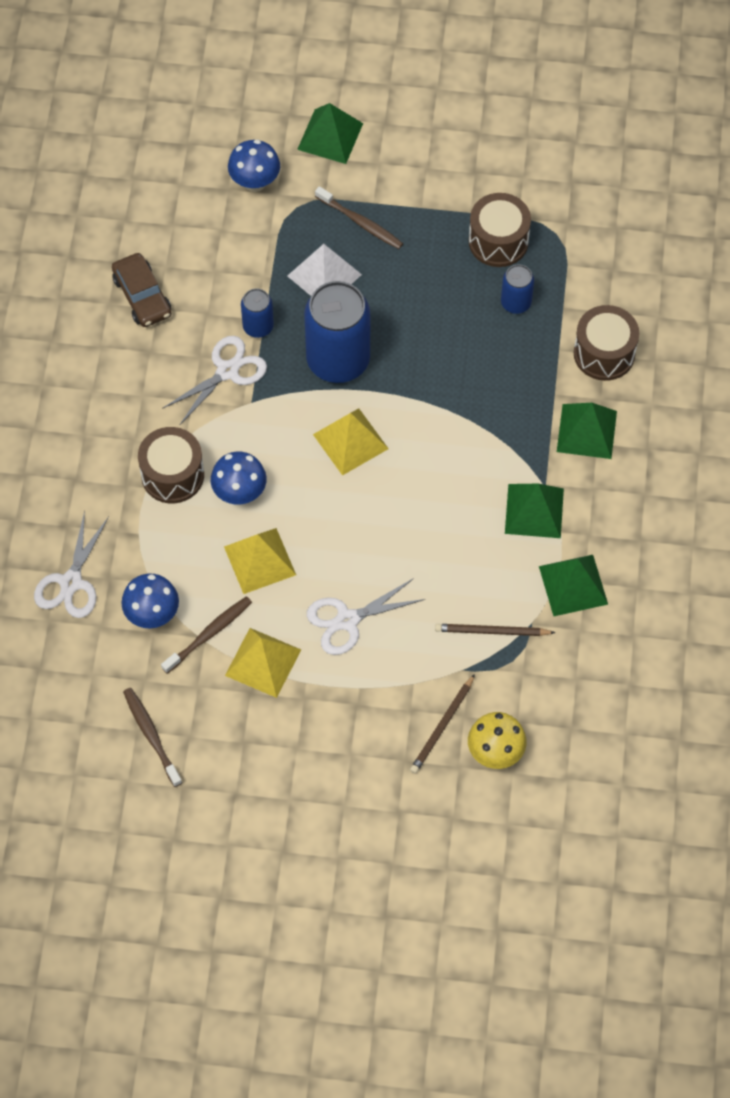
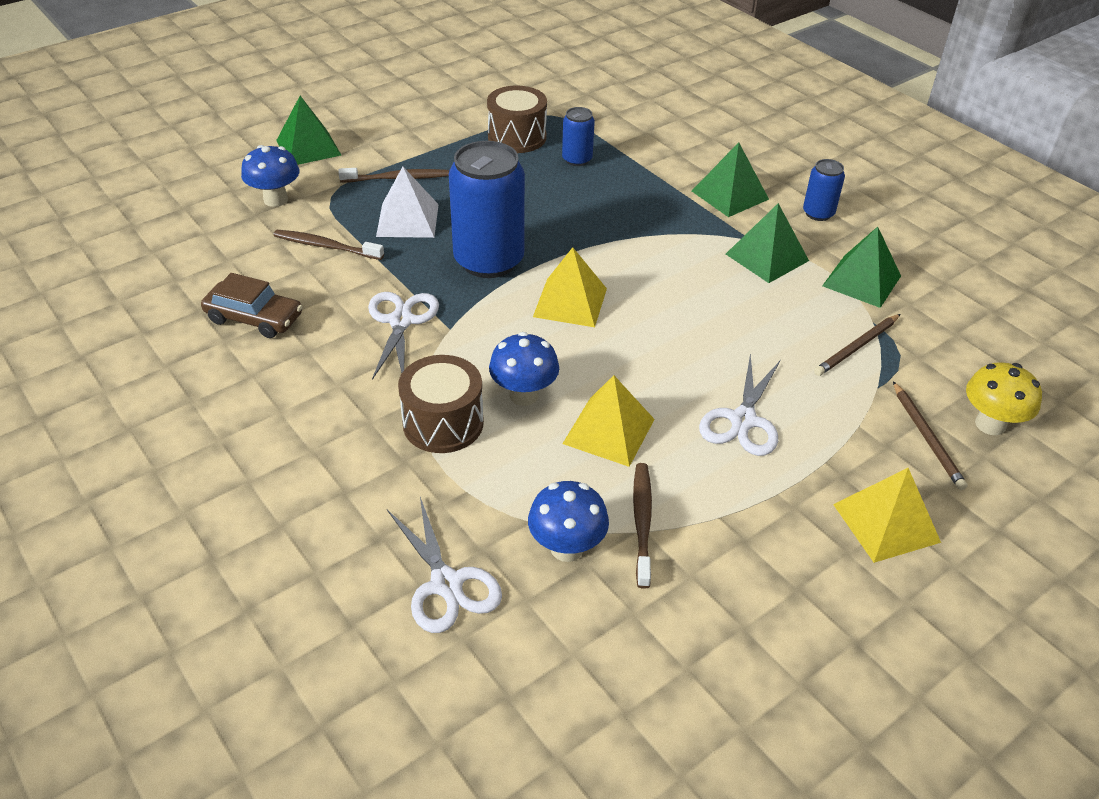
camera: 45 degrees left, 20 degrees down
brown toothbrush [123,688,182,787] -> brown toothbrush moved to [273,230,384,260]
yellow pyramid [225,628,301,698] -> yellow pyramid moved to [833,468,941,563]
blue can [241,288,274,338] -> blue can moved to [803,159,845,221]
brown drum [574,305,639,381] -> none

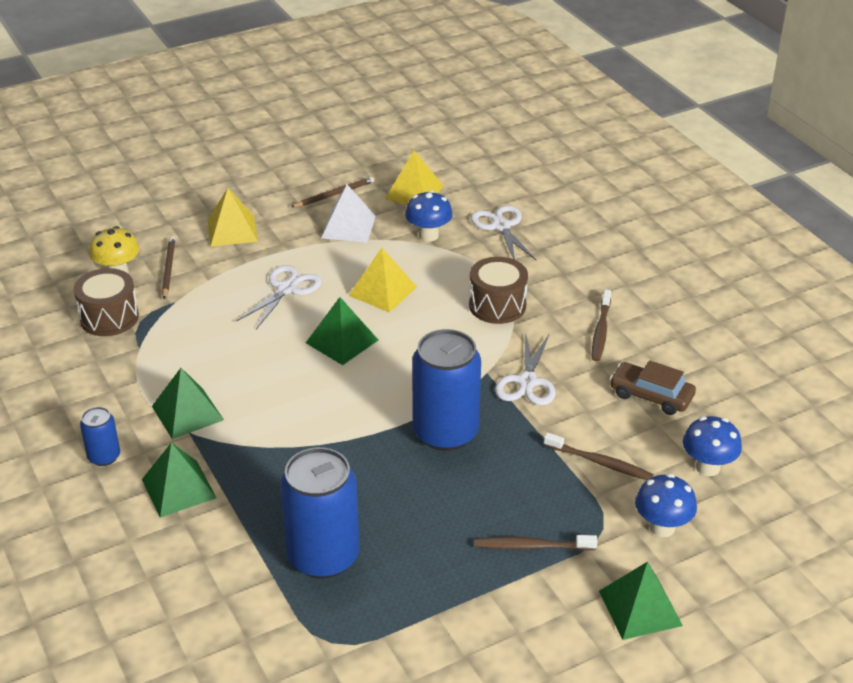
camera: 170 degrees left, 5 degrees down
white pyramid [376,167,439,238] -> white pyramid moved to [321,185,376,242]
brown drum [487,86,547,153] -> brown drum moved to [74,268,139,336]
blue mushroom [489,332,559,406] -> blue mushroom moved to [683,416,742,476]
yellow pyramid [533,247,607,327] -> yellow pyramid moved to [385,151,444,204]
blue can [562,107,595,166] -> blue can [280,447,360,579], size x2.04
brown toothbrush [633,463,652,589] -> brown toothbrush moved to [592,289,611,361]
brown pencil [814,314,900,376] -> brown pencil moved to [291,176,375,207]
green pyramid [822,227,901,308] -> green pyramid moved to [306,297,378,365]

